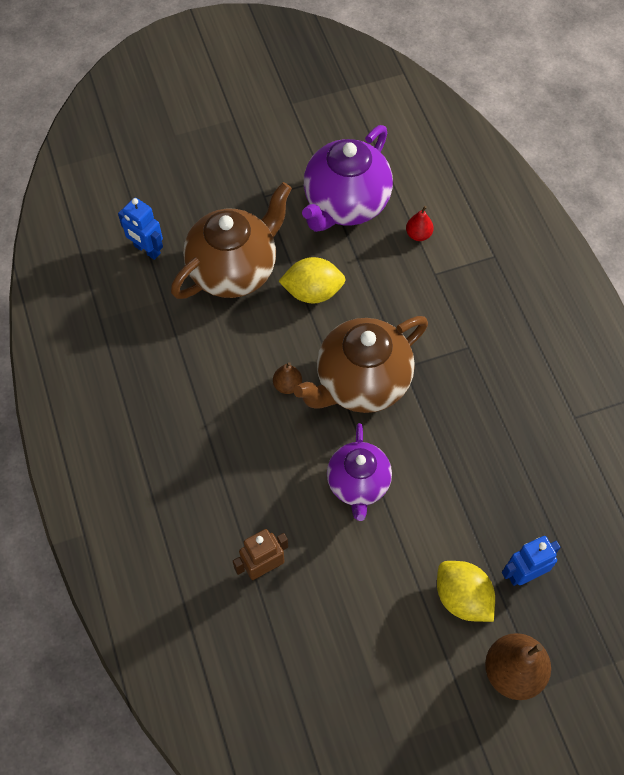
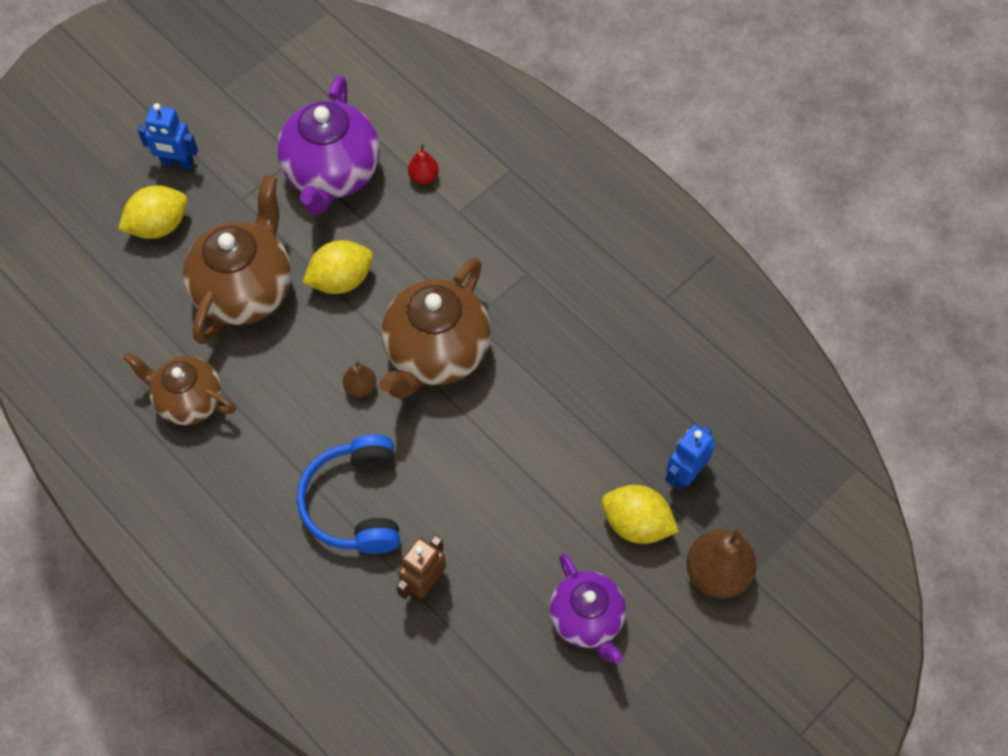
camera: 25 degrees left, 0 degrees up
blue robot [118,197,163,260] -> blue robot moved to [137,103,198,170]
purple teapot [327,423,392,521] -> purple teapot moved to [549,553,626,664]
none -> yellow lemon [118,185,187,239]
none -> brown teapot [123,352,236,425]
none -> blue headphones [297,434,400,554]

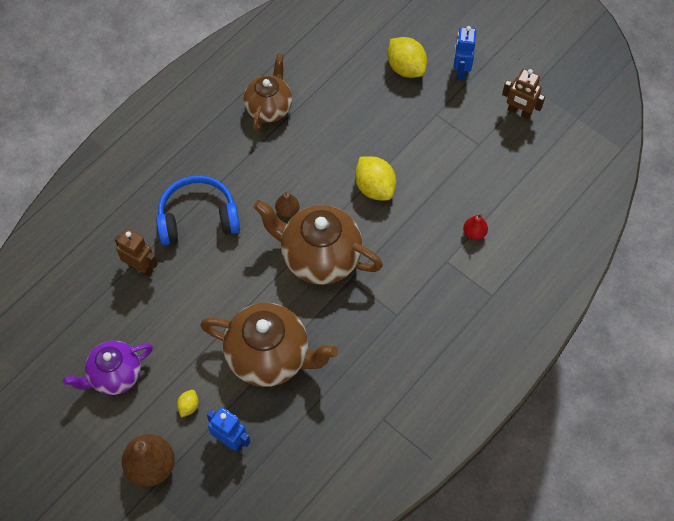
camera: 85 degrees right, 0 degrees up
brown teapot [183,175,292,344] -> brown teapot moved to [200,303,338,387]
purple teapot [277,76,380,215] -> none
yellow lemon [602,485,679,544] -> yellow lemon [177,390,199,417], size x0.49
none -> brown robot [502,69,545,119]

